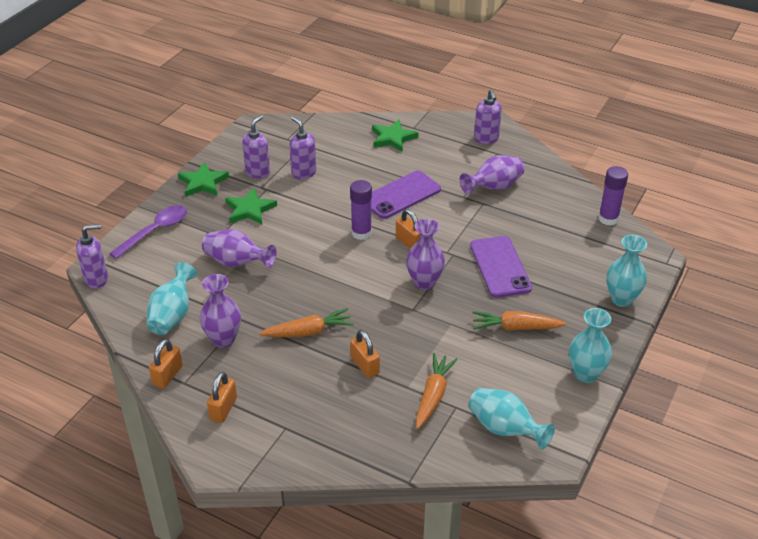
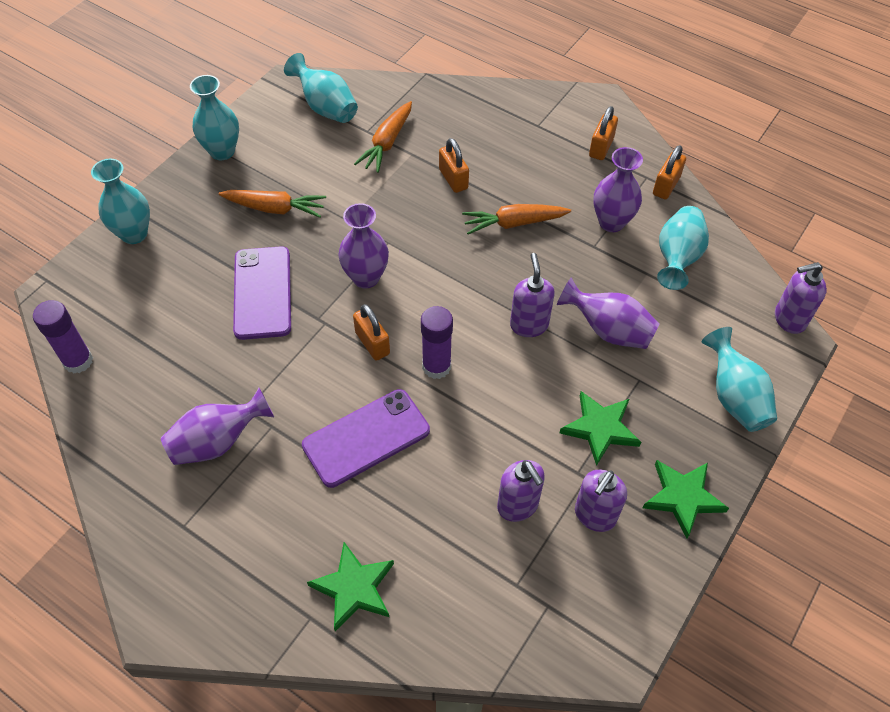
camera: 175 degrees left, 15 degrees up
purple spoon [109,205,187,259] -> turquoise vase [702,327,777,432]
purple soap dispenser [474,89,502,144] -> purple soap dispenser moved to [510,253,555,337]

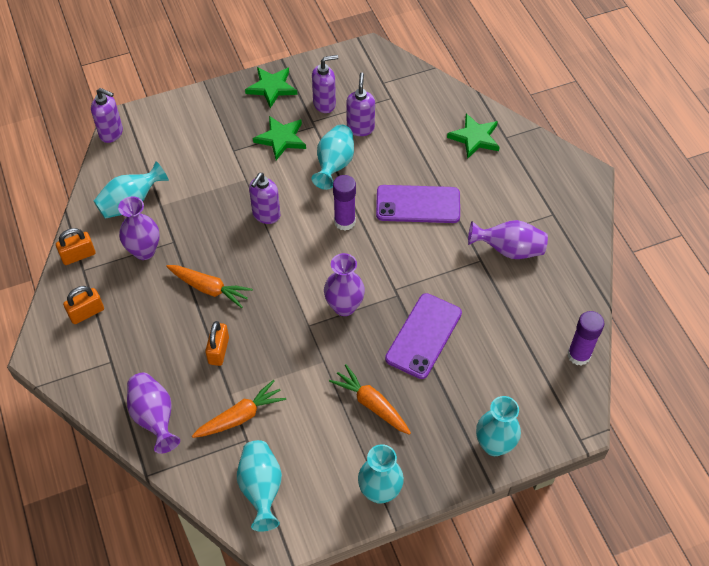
camera: 145 degrees left, 0 degrees up
orange padlock [353,304,390,361] -> none
purple vase [557,277,660,349] -> purple vase moved to [127,373,180,454]
turquoise vase [702,327,777,432] -> turquoise vase moved to [312,124,354,190]

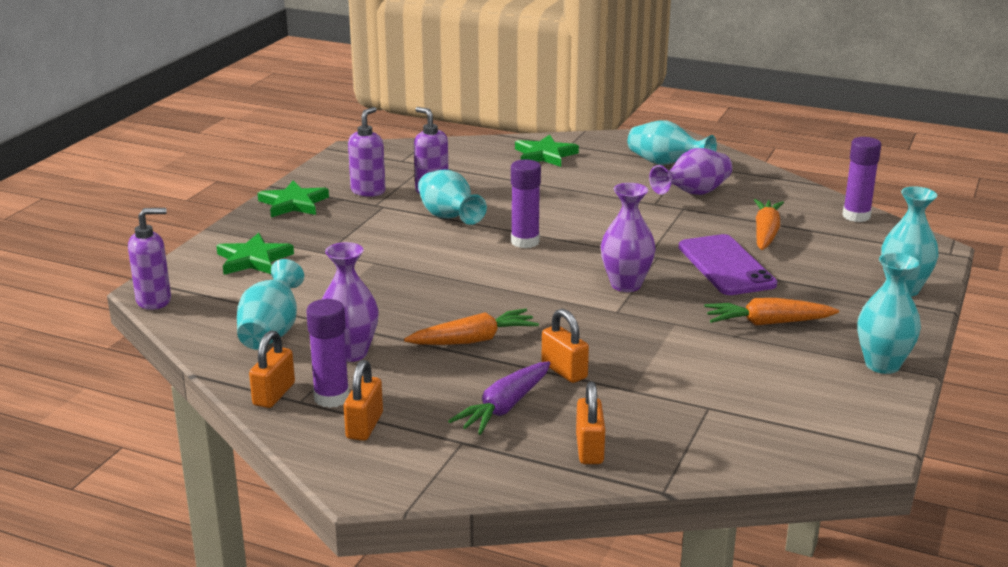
camera: 45 degrees left, 30 degrees down
purple vase [127,373,180,454] -> orange padlock [576,381,605,464]
orange carrot [192,380,286,438] -> orange carrot moved to [754,199,784,250]
turquoise vase [237,440,282,531] -> turquoise vase moved to [628,120,717,165]
purple soap dispenser [249,173,280,224] -> none
green star [253,116,306,160] -> green star moved to [216,233,294,275]
purple phone [376,185,460,223] -> none
none -> purple glue stick [306,299,349,408]
none -> purple carrot [448,361,551,435]

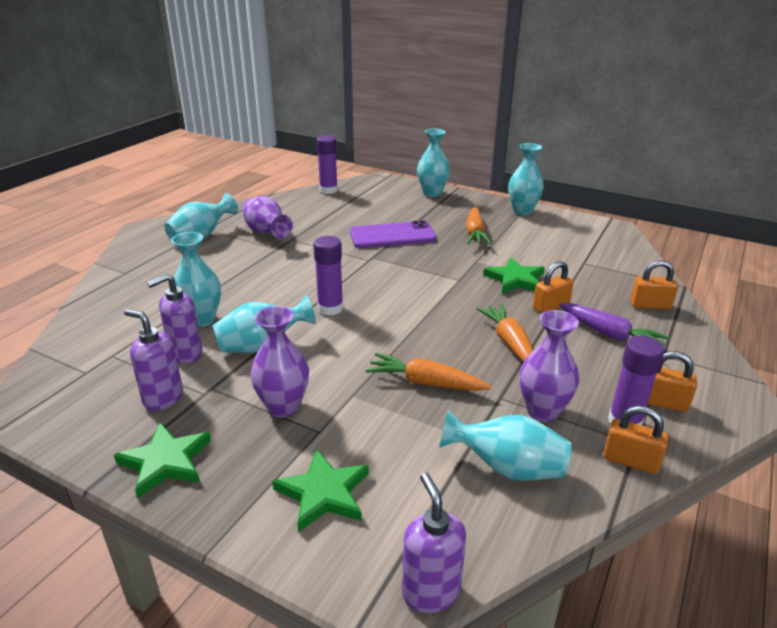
camera: 85 degrees left, 5 degrees up
green star [515,135,579,167] -> green star moved to [483,257,545,294]
purple vase [601,183,656,292] -> purple vase moved to [250,306,309,418]
orange carrot [754,199,784,250] -> orange carrot moved to [366,353,491,391]
none -> turquoise vase [171,232,221,327]

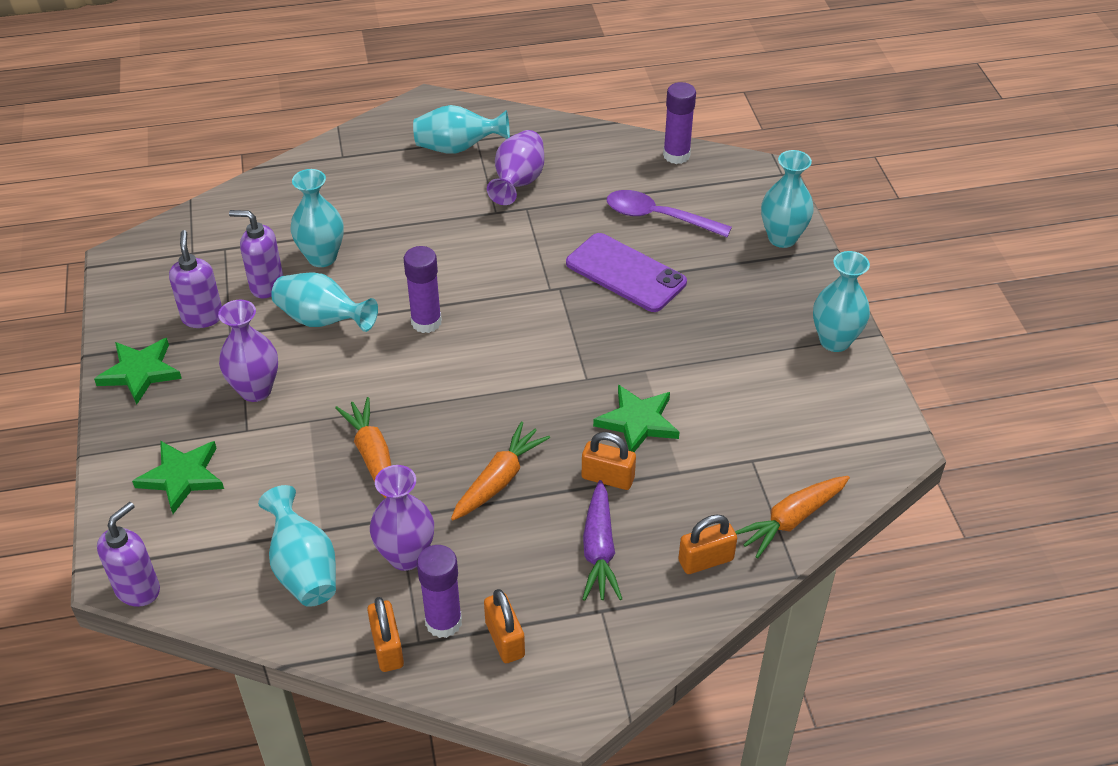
camera: 50 degrees right, 15 degrees up
orange carrot [466,207,491,245] -> orange carrot moved to [735,476,850,559]
orange padlock [630,260,678,309] -> orange padlock turned 75 degrees counterclockwise [678,515,737,574]
none -> purple spoon [606,190,732,237]

